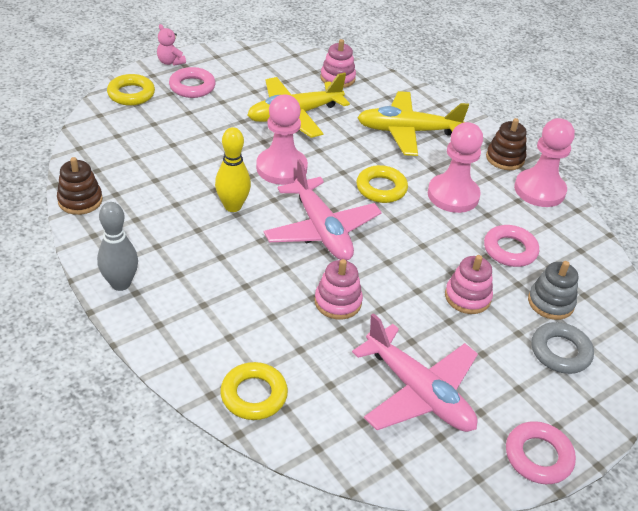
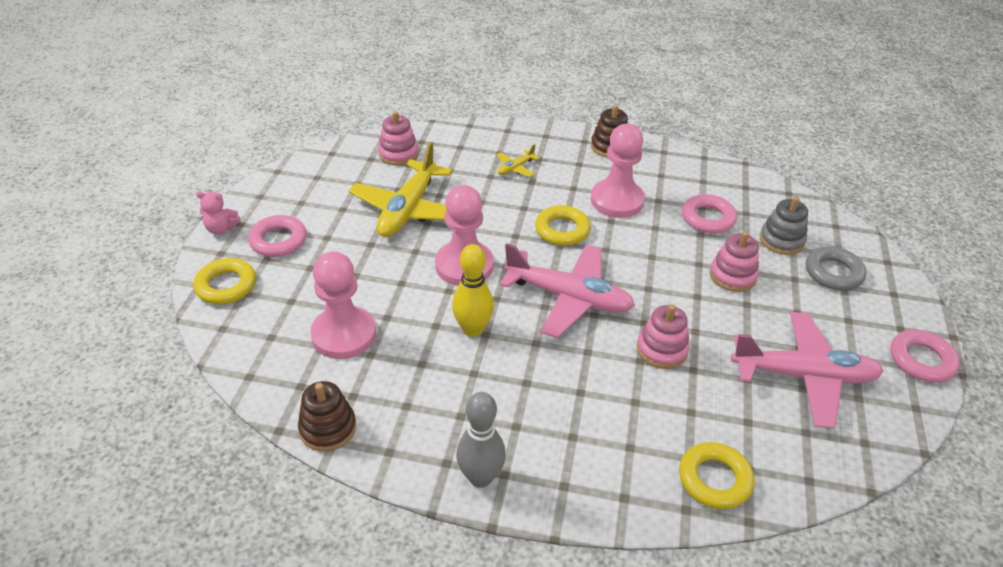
camera: 40 degrees left, 0 degrees up
yellow plane [357,91,469,156] -> yellow plane [497,144,540,177], size x0.44
pink pawn [514,118,575,207] -> pink pawn moved to [310,251,376,359]

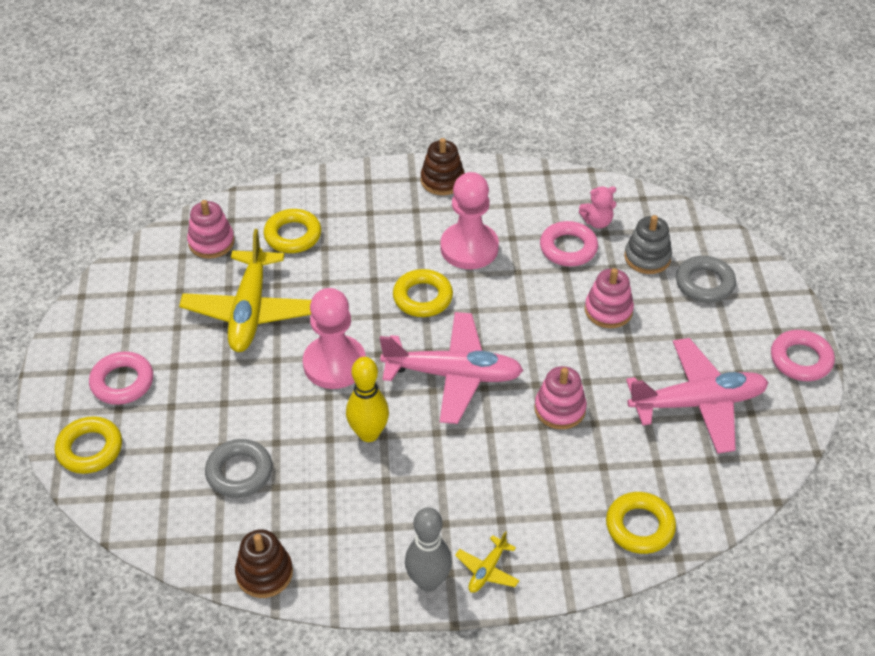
camera: 15 degrees left, 5 degrees up
pink teddy bear [196,191,241,235] -> pink teddy bear moved to [579,186,616,229]
pink pawn [310,251,376,359] -> grey ring [205,439,273,498]
yellow plane [497,144,540,177] -> yellow plane moved to [455,531,519,593]
none -> yellow ring [263,209,321,253]

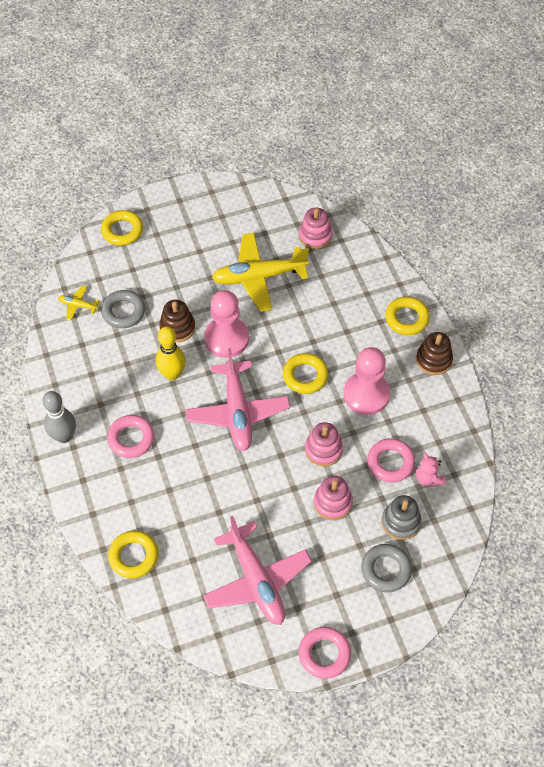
camera: 75 degrees right, 10 degrees up
pink ring [89,352,153,405] -> pink ring moved to [107,415,155,458]
brown stacking toy [235,529,293,598] -> brown stacking toy moved to [159,300,195,342]
yellow ring [263,209,321,253] -> yellow ring moved to [385,297,430,335]
yellow plane [455,531,519,593] -> yellow plane moved to [58,286,100,321]
pink stacking toy [535,366,587,429] -> pink stacking toy moved to [305,422,343,466]

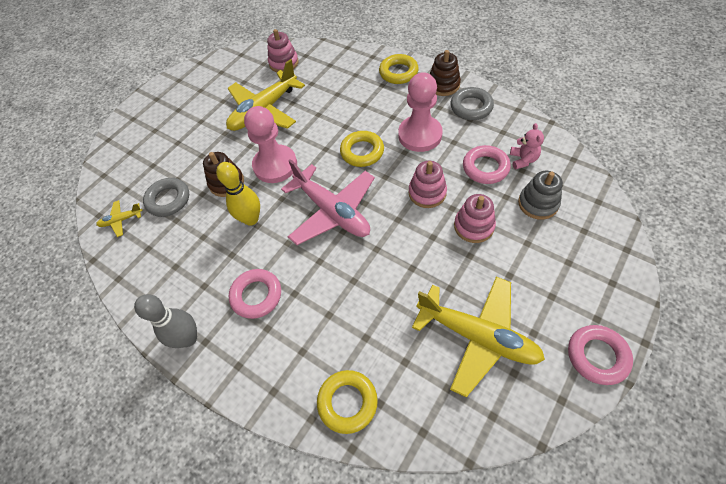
camera: 30 degrees left, 0 degrees up
yellow ring [101,210,143,246] -> none
pink plane [203,516,312,625] -> yellow plane [412,277,545,397]
grey ring [361,544,412,592] -> grey ring moved to [451,87,494,120]
pink teddy bear [416,453,446,487] -> pink teddy bear turned 120 degrees counterclockwise [510,123,544,169]

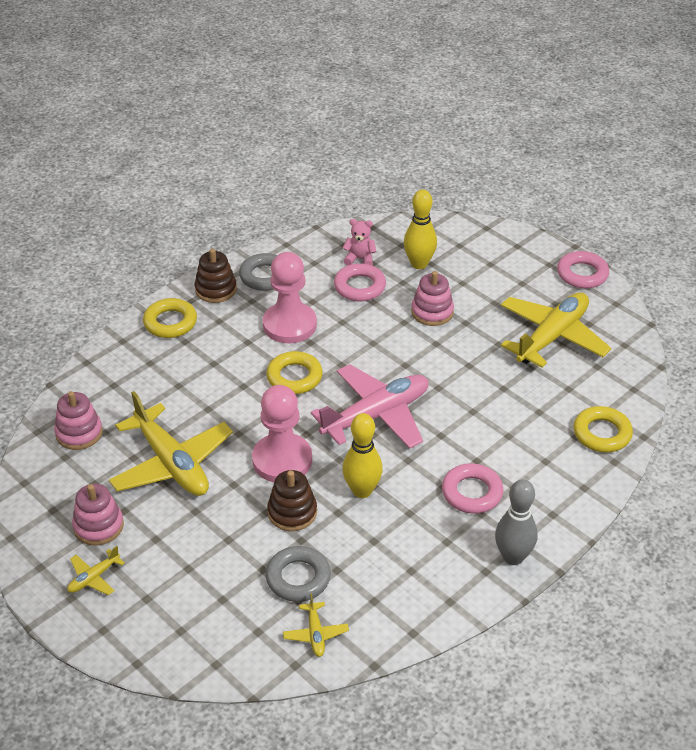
camera: 85 degrees left, 15 degrees down
pink stacking toy [409,161,447,208] -> pink stacking toy moved to [72,484,124,546]
grey stacking toy [518,171,563,220] -> yellow bowling pin [404,189,437,269]
none -> yellow plane [67,546,125,595]

